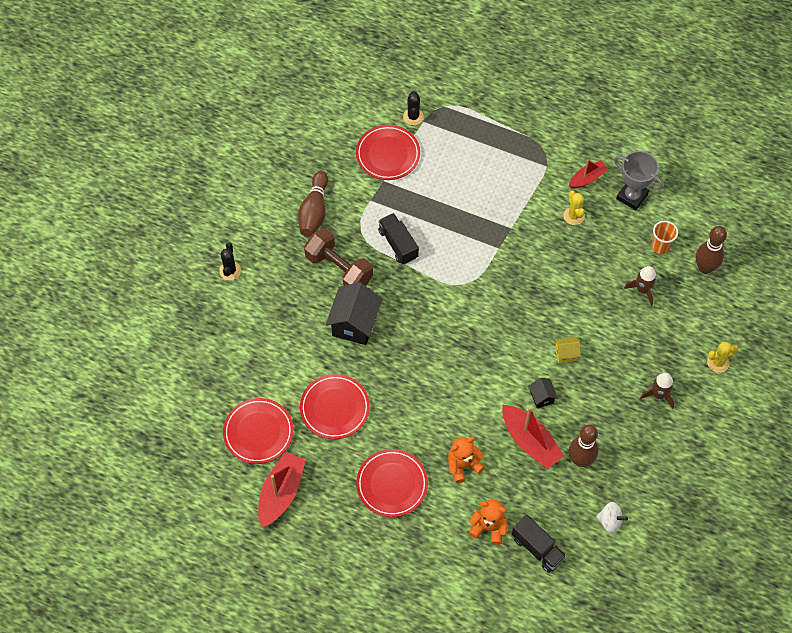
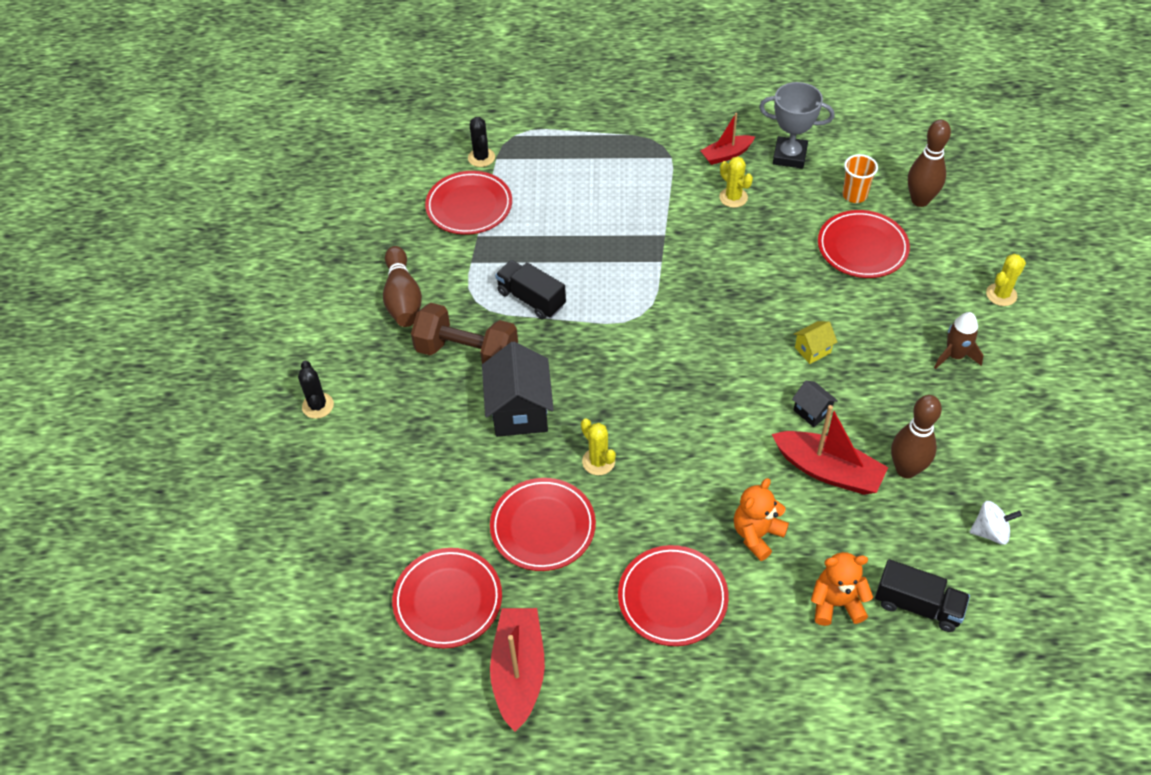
camera: 20 degrees left, 10 degrees down
red boat [569,160,608,188] -> red boat turned 150 degrees counterclockwise [700,113,755,165]
brown rocket [624,266,657,306] -> red plate [818,210,910,278]
none -> yellow cactus [581,419,616,475]

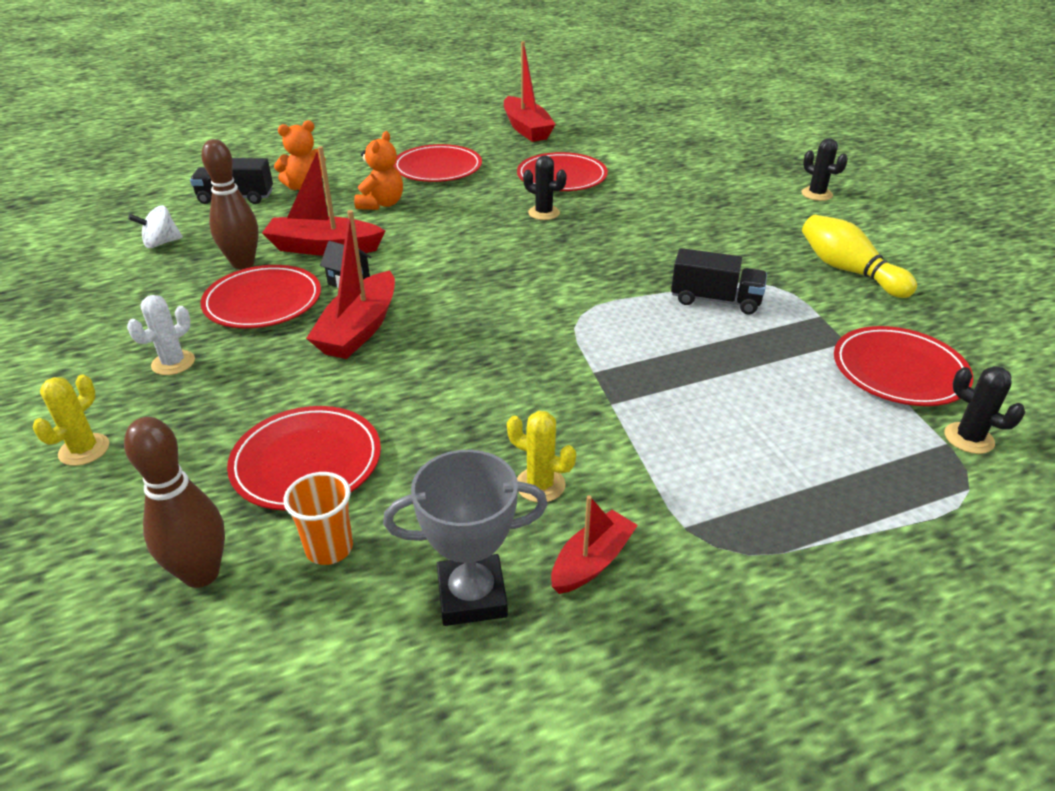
camera: 155 degrees right, 15 degrees down
brown bowling pin [383,246,422,327] -> yellow bowling pin [802,215,917,298]
red plate [392,548,502,648] -> red plate moved to [201,265,321,328]
brown dumbbell [411,303,518,364] -> none
black house [482,342,554,437] -> none
yellow cactus [581,419,616,475] -> black cactus [523,155,567,220]
yellow house [794,321,837,364] -> red boat [306,210,395,359]
brown rocket [934,312,984,369] -> white cactus [127,295,195,375]

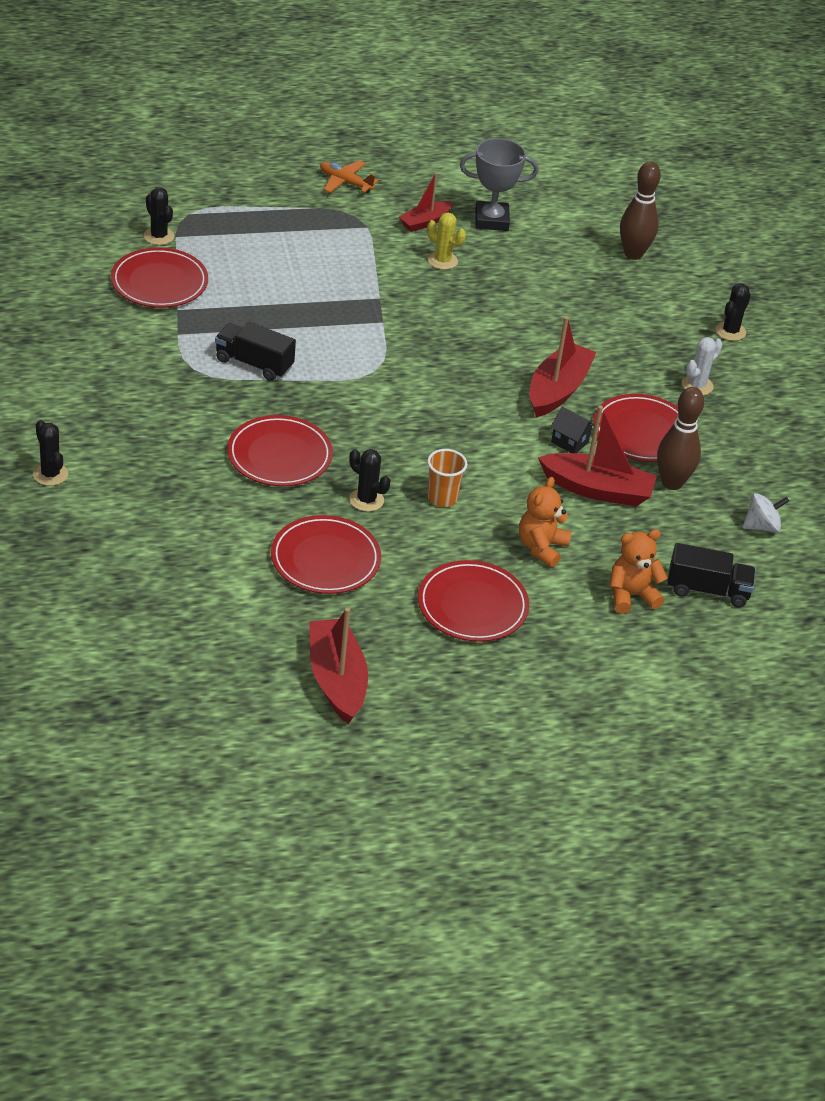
camera: 175 degrees left, 5 degrees up
yellow cactus [33,375,109,466] -> black cactus [715,283,751,341]
red plate [227,406,381,511] -> red plate moved to [227,415,333,486]
orange cup [283,472,353,565] -> orange cup moved to [427,449,467,507]
yellow bowling pin [802,215,917,298] -> none
none -> orange plane [320,160,379,193]

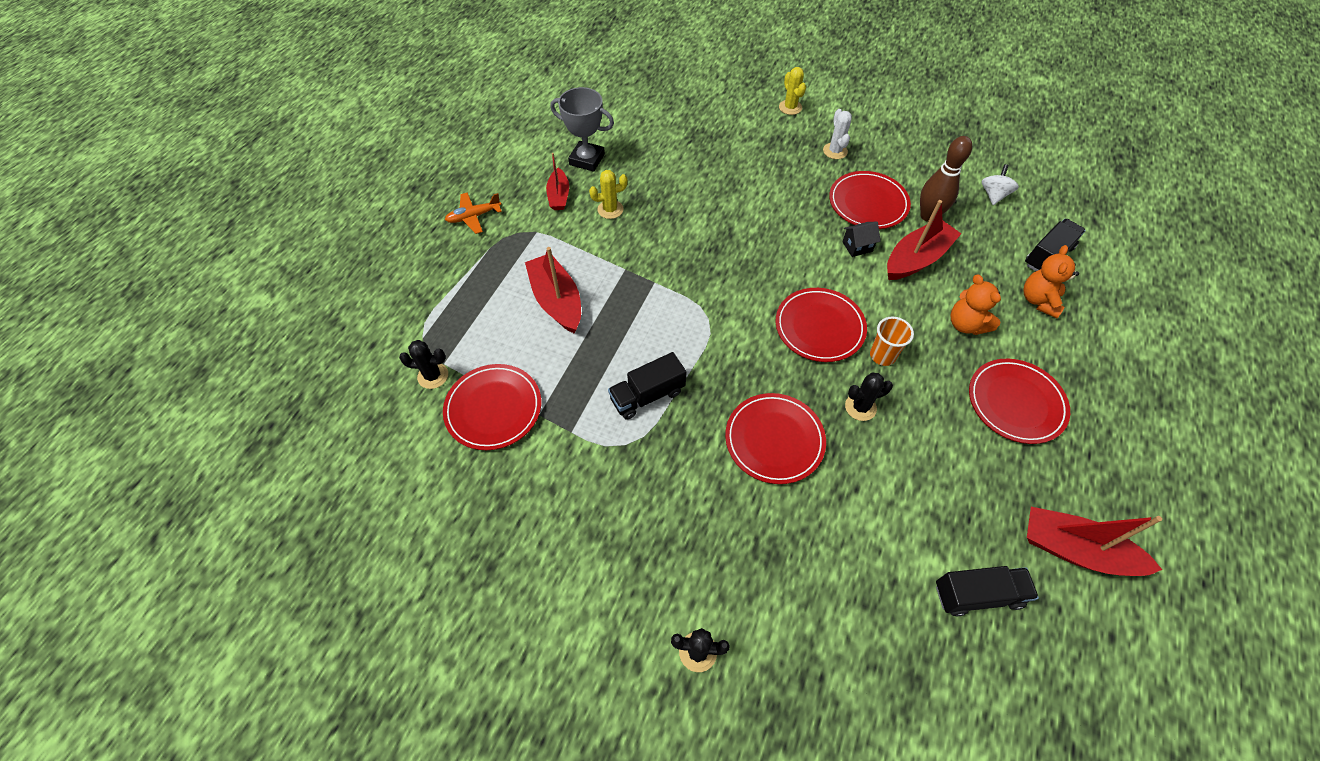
camera: 50 degrees left, 15 degrees up
red plate [271,515,381,594] -> red plate moved to [776,288,867,362]
grey trophy [460,138,538,231] -> grey trophy turned 75 degrees clockwise [550,87,614,172]
red boat [530,316,597,417] -> red boat moved to [525,247,581,333]
brown bowling pin [620,161,661,260] -> none
black cactus [715,283,751,341] -> yellow cactus [779,67,806,115]
none -> black truck [936,566,1039,616]

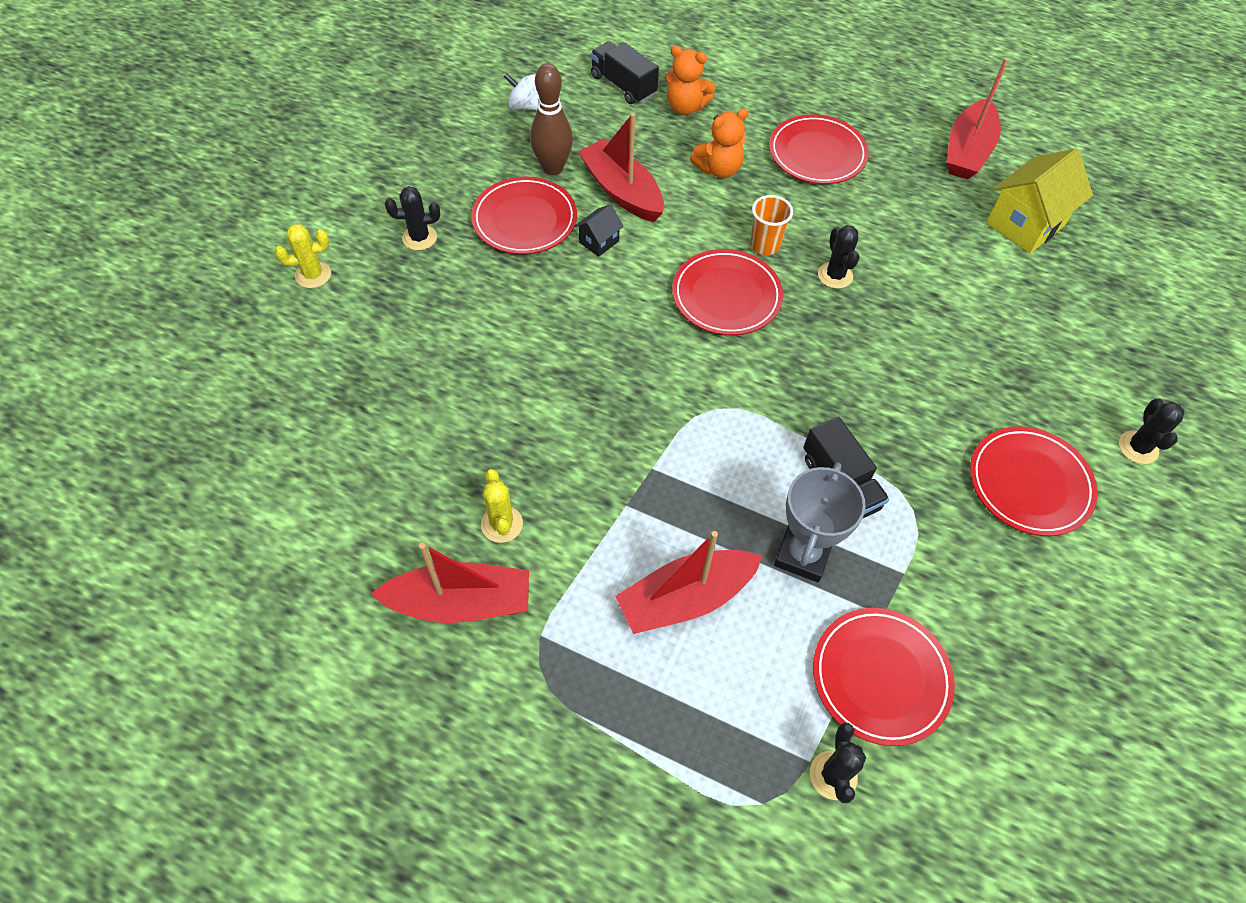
camera: 90 degrees left, 0 degrees up
orange plane [445,192,502,234] -> none
red boat [546,153,569,210] -> red boat [371,543,529,623], size x1.64
grey trophy [550,87,614,172] -> grey trophy moved to [774,462,866,582]
red plate [725,393,826,484] -> red plate moved to [970,426,1098,536]
white cactus [823,109,852,159] -> black cactus [385,186,440,250]
black house [842,222,880,257] -> black house turned 60 degrees clockwise [575,204,624,257]
black truck [936,566,1039,616] -> yellow house [986,148,1093,253]

